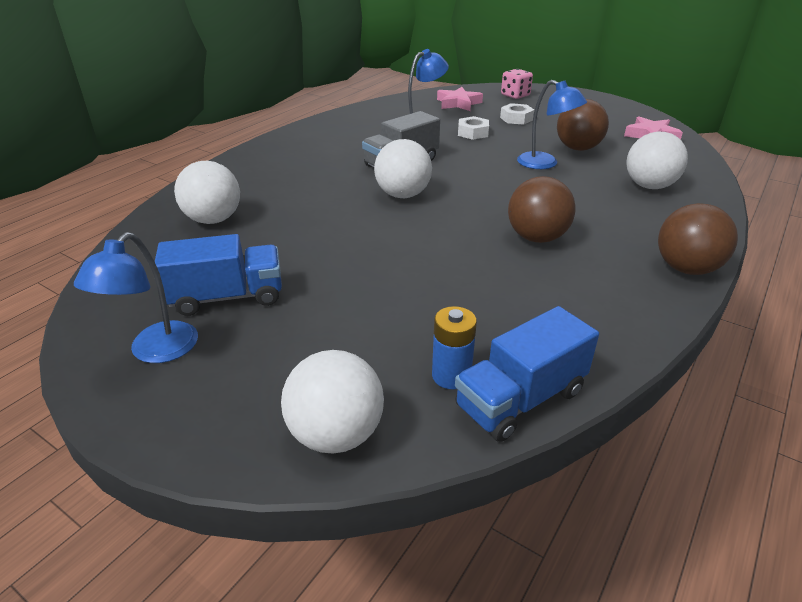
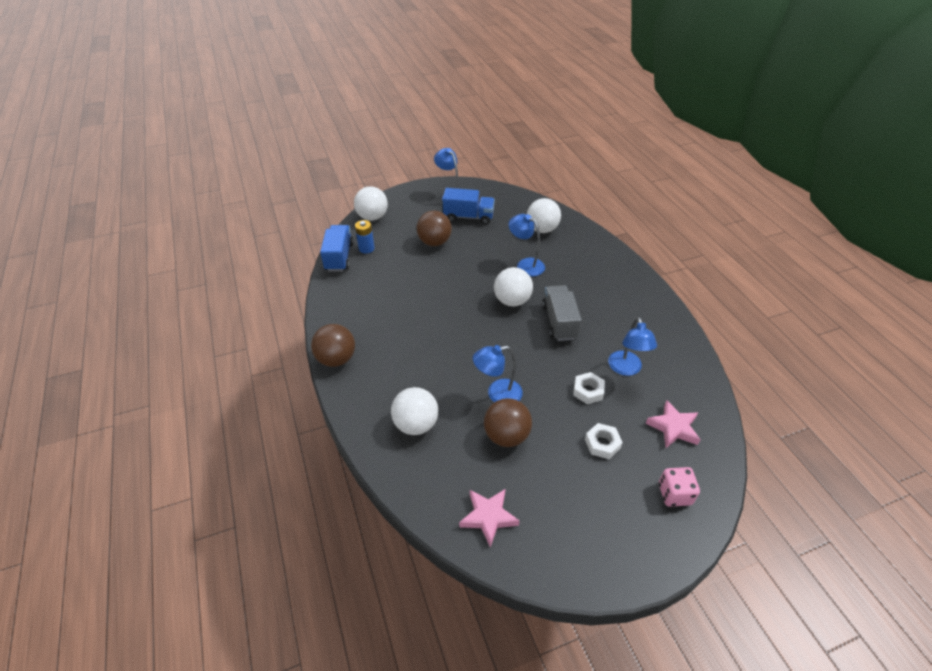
camera: 125 degrees right, 10 degrees up
blue truck [155,234,282,316] -> blue truck turned 105 degrees counterclockwise [443,188,495,225]
brown ball [508,176,576,243] -> brown ball moved to [417,211,452,246]
none -> blue lamp [509,214,545,276]

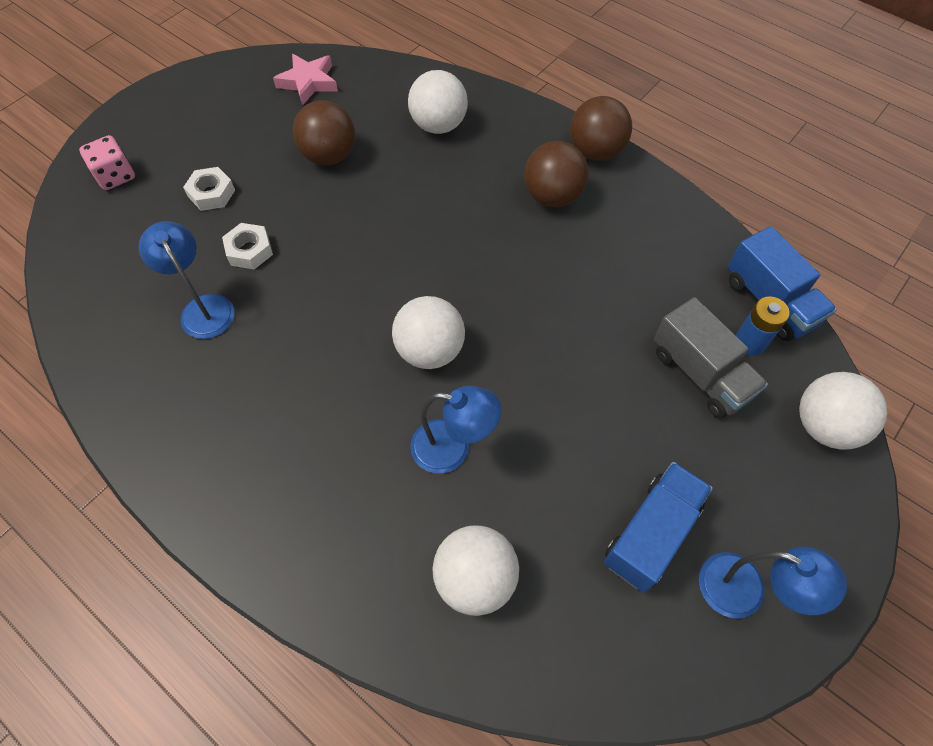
camera: 150 degrees right, 15 degrees up
brown ball [417,211,452,246] -> brown ball moved to [524,141,589,207]
blue truck [443,188,495,225] -> blue truck turned 150 degrees clockwise [604,462,713,593]
blue lamp [473,345,523,402] -> none
grey truck [542,285,582,341] -> grey truck moved to [654,297,768,418]
pink star [646,400,701,448] -> none

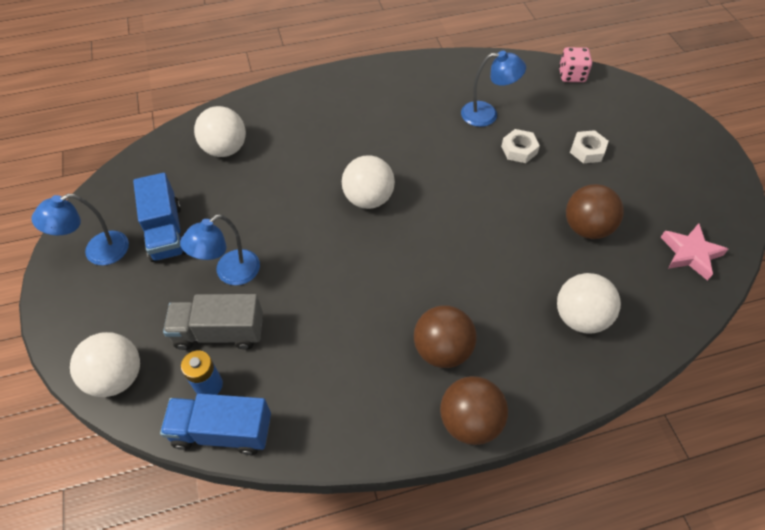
camera: 125 degrees right, 5 degrees down
pink dice [79,135,135,190] -> pink dice moved to [559,47,592,82]
blue lamp [410,386,501,474] -> blue lamp moved to [180,214,260,285]

